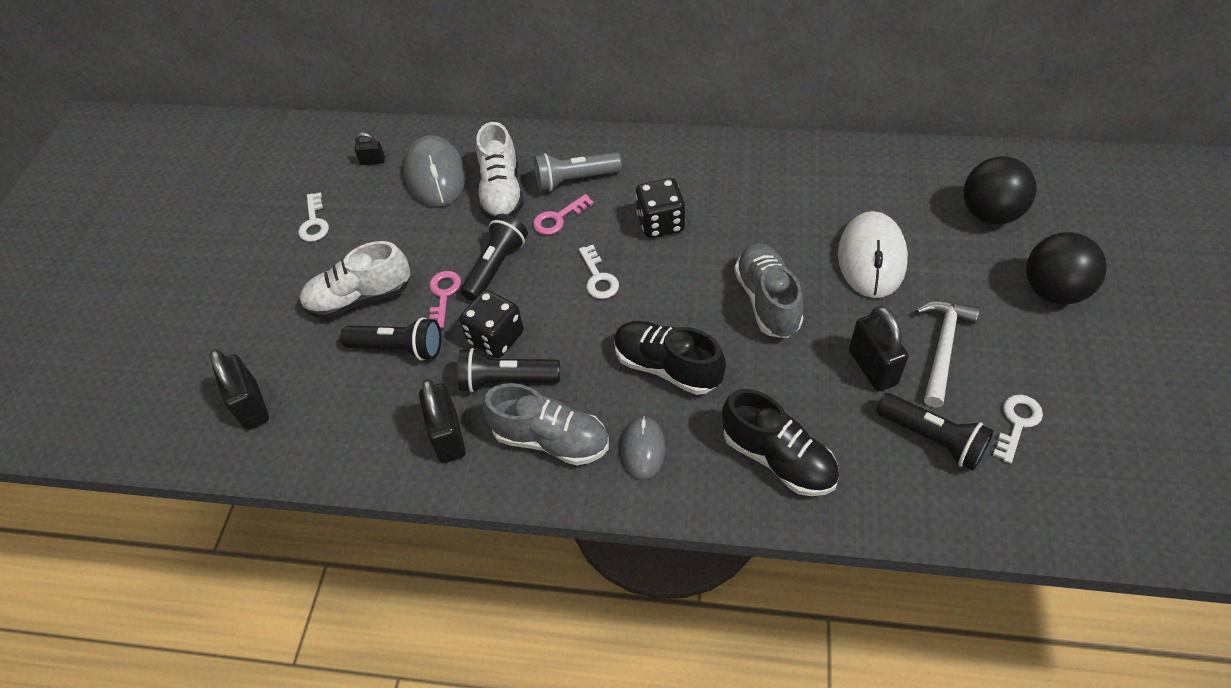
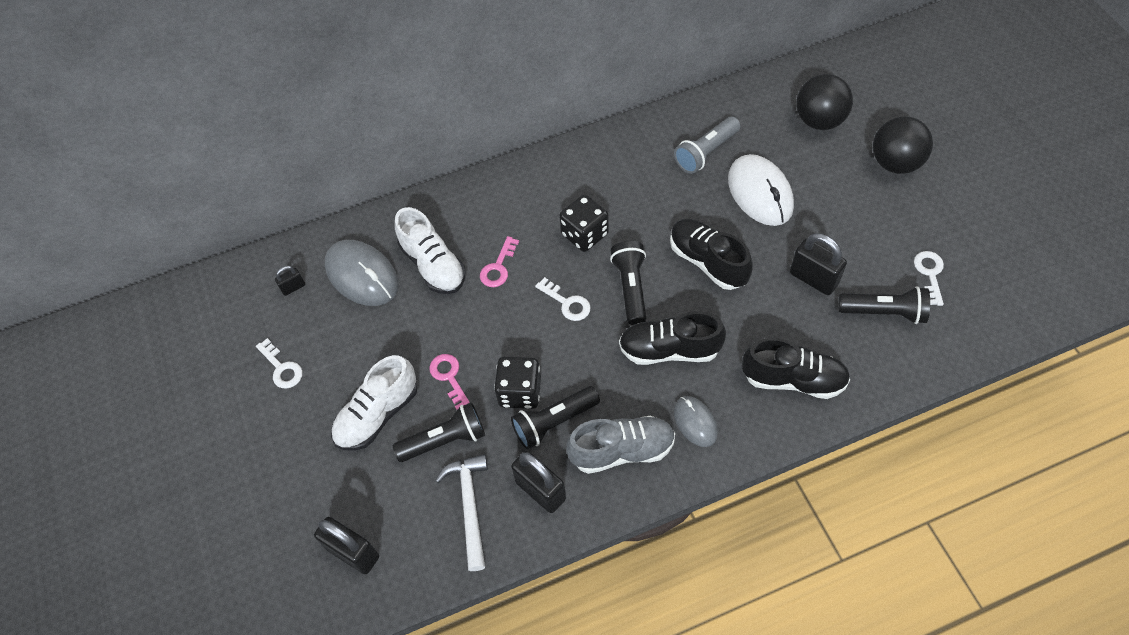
camera: 30 degrees left, 5 degrees up
black flashlight [461,214,528,301] -> black flashlight moved to [610,241,646,325]
grey flashlight [534,152,622,191] -> grey flashlight moved to [674,116,740,174]
grey shoe [734,243,803,338] -> black shoe [670,219,753,290]
white hammer [916,301,980,408] -> white hammer moved to [435,454,488,571]

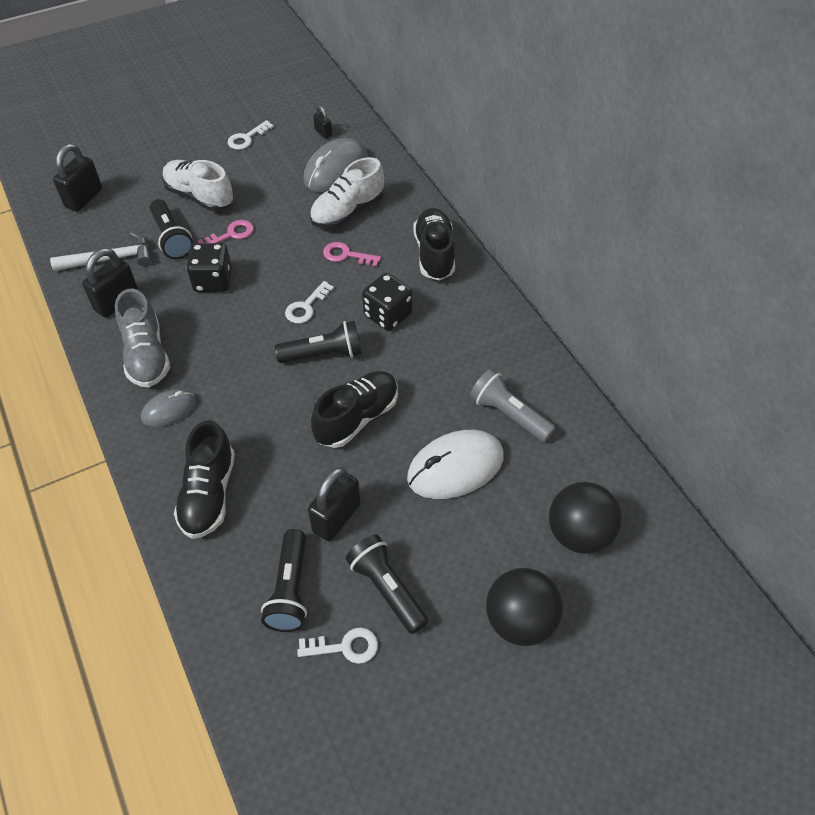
camera: 80 degrees right, 5 degrees down
black flashlight [511,386,600,449] -> black flashlight moved to [345,534,428,634]
black shoe [619,311,726,365] -> black shoe moved to [413,208,455,280]

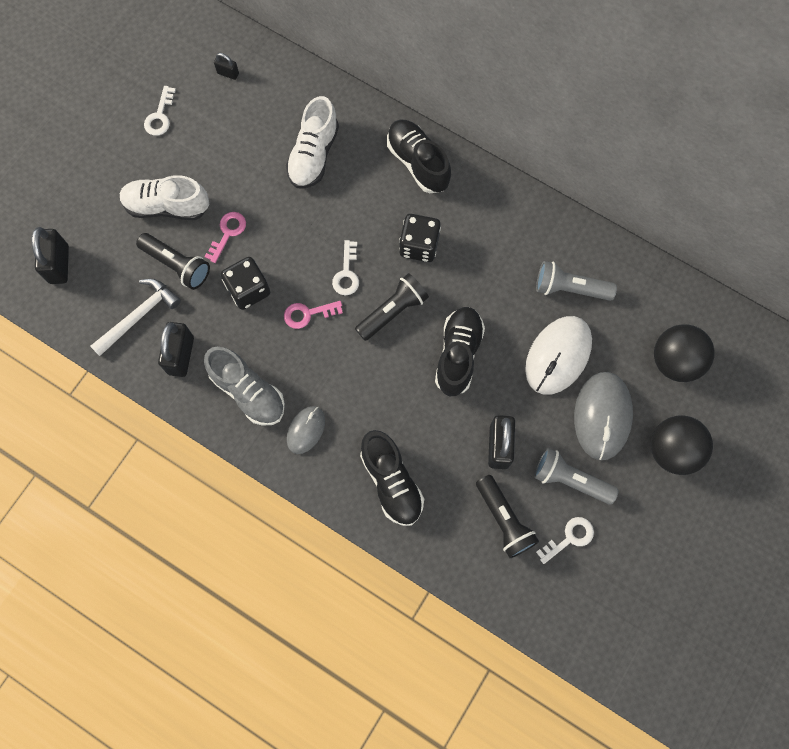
camera: 30 degrees left, 20 degrees up
grey mouse [303,138,368,193] -> grey mouse moved to [574,372,633,460]
pink key [323,242,381,267] -> pink key moved to [284,301,343,329]
black flashlight [345,534,428,634] -> grey flashlight [534,448,619,504]

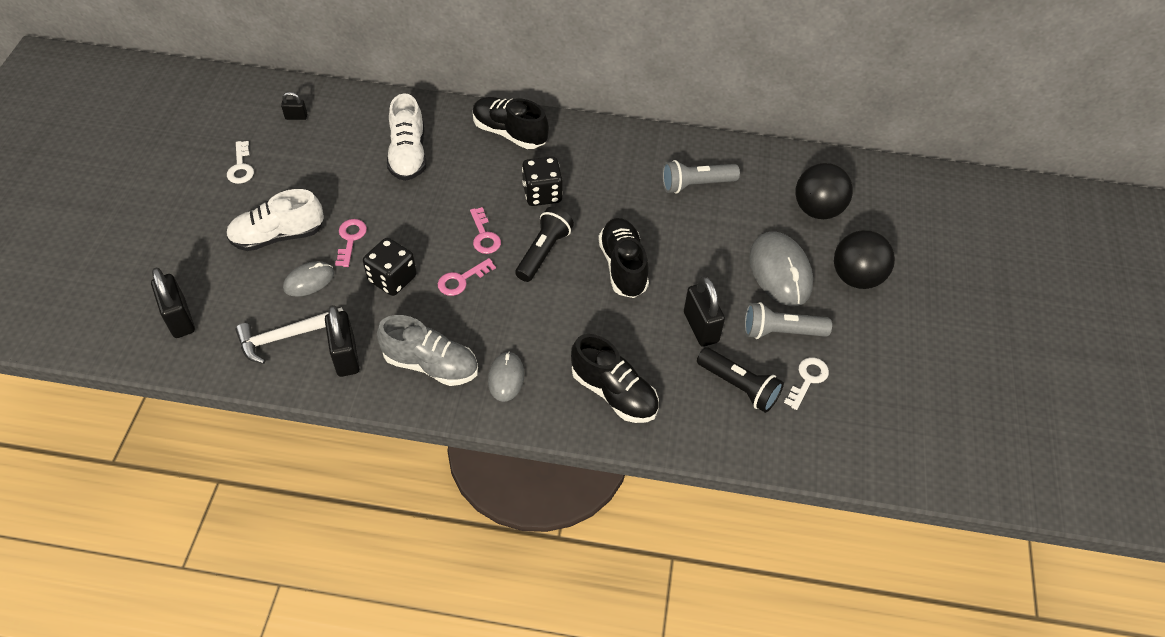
camera: 25 degrees left, 20 degrees down
white hammer [90,278,181,356] -> white hammer turned 135 degrees counterclockwise [235,307,343,364]
black flashlight [136,233,210,290] -> grey mouse [283,261,334,297]
white key [332,240,359,295] -> pink key [470,207,501,254]
white mouse [525,316,592,395] -> none

